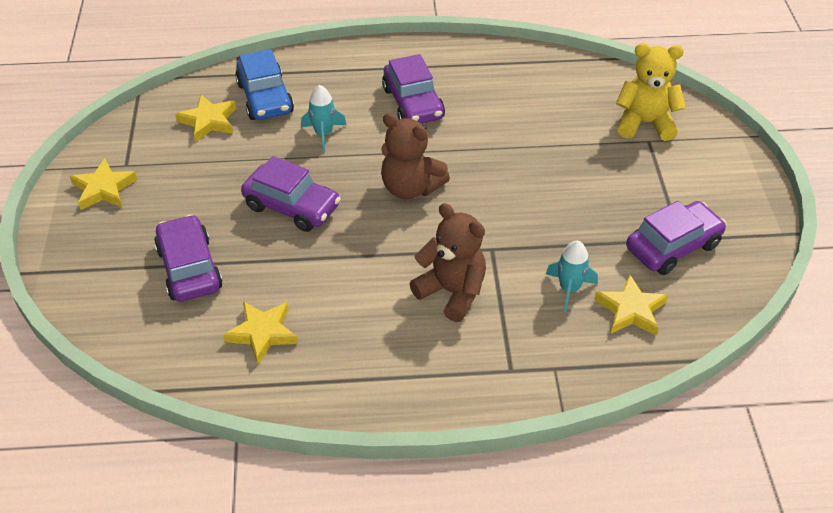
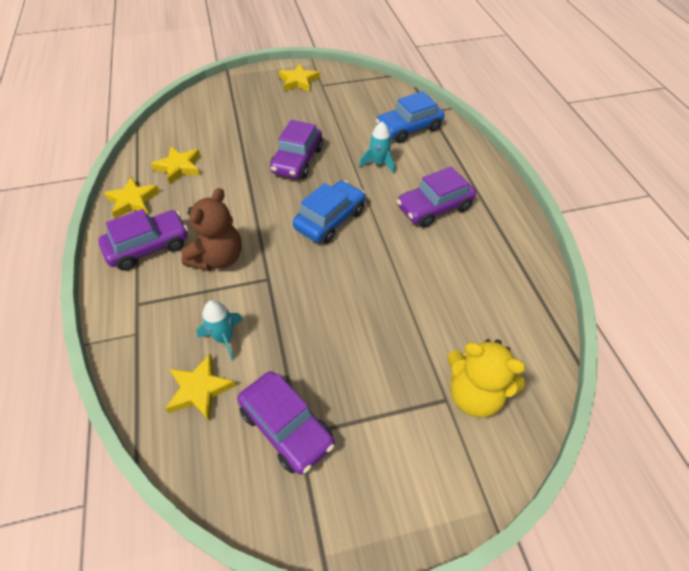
camera: 80 degrees right, 5 degrees up
purple car [154,214,223,302] -> purple car moved to [98,209,188,271]
yellow star [175,95,236,142] -> yellow star moved to [104,177,159,219]
brown teddy bear [381,113,450,199] -> blue car [293,181,365,244]
yellow teddy bear [616,43,686,141] -> yellow teddy bear turned 120 degrees clockwise [447,339,526,417]

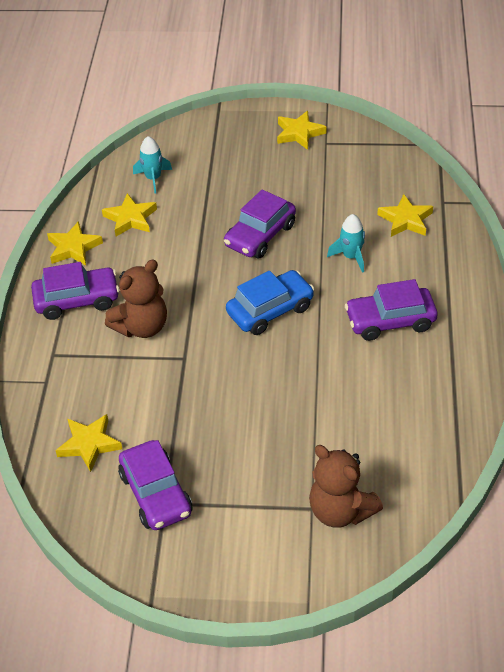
camera: 20 degrees right, 5 degrees down
turquoise rocket [196,300,243,360] -> turquoise rocket moved to [133,136,172,193]
blue car [376,91,444,143] -> yellow star [377,194,433,237]
yellow teddy bear [447,339,526,417] -> brown teddy bear [309,445,383,528]

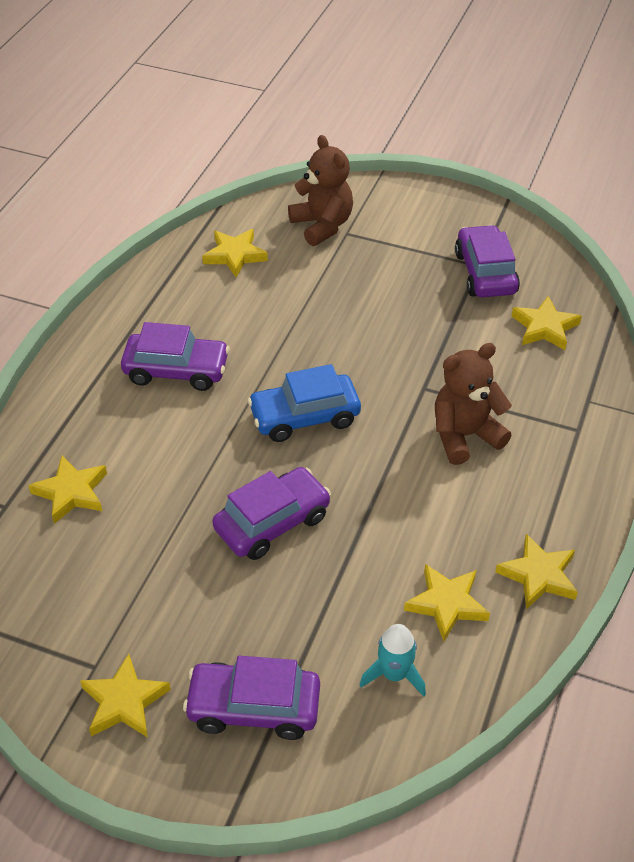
camera: 165 degrees left, 0 degrees up
purple car [31,262,120,320] -> purple car moved to [183,656,320,740]
turquoise rocket [327,214,365,273] -> none
none -> yellow star [202,229,268,277]

